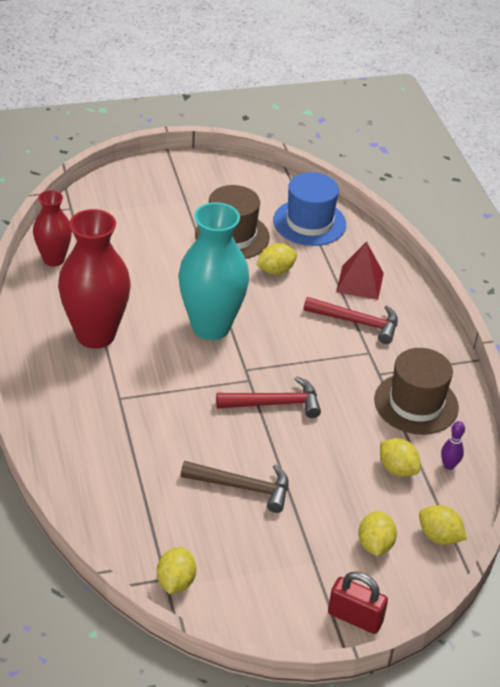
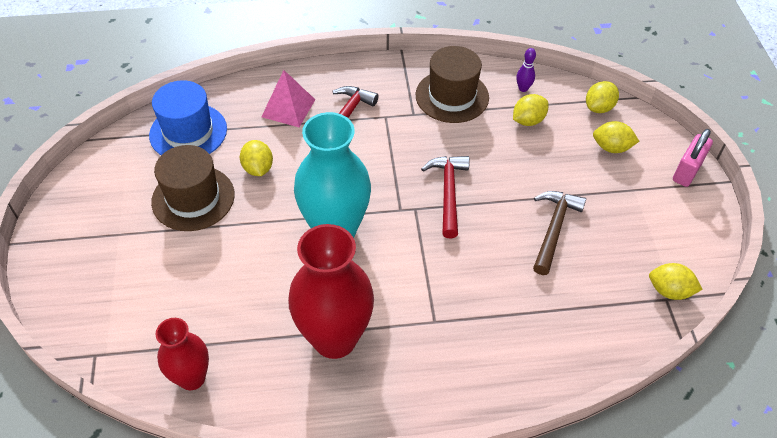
camera: 80 degrees left, 10 degrees up
red padlock [328,572,388,634] -> pink padlock [673,129,713,187]
red pyramid [336,241,384,300] -> pink pyramid [261,70,315,127]

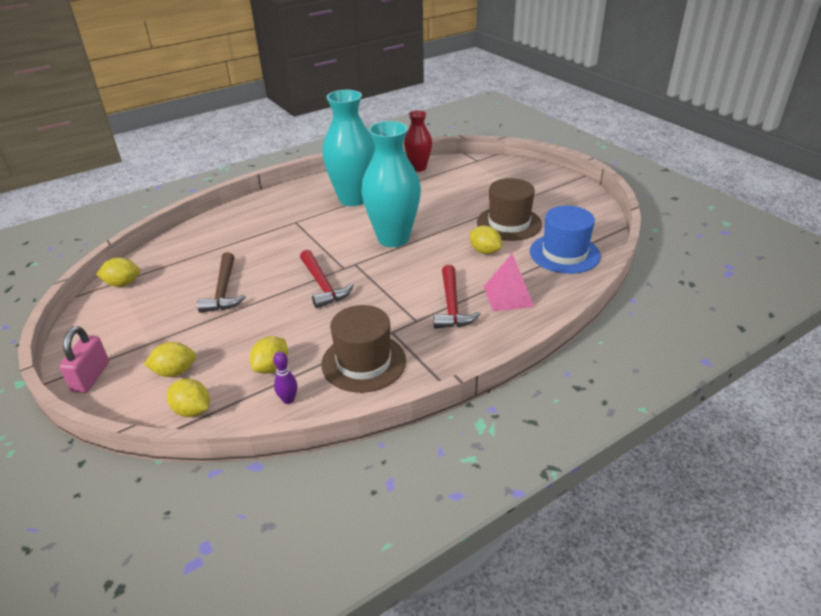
camera: 155 degrees right, 15 degrees down
red vase [288,224,374,359] -> turquoise vase [322,90,375,206]
yellow lemon [586,81,619,113] -> yellow lemon turned 75 degrees counterclockwise [167,379,210,417]

